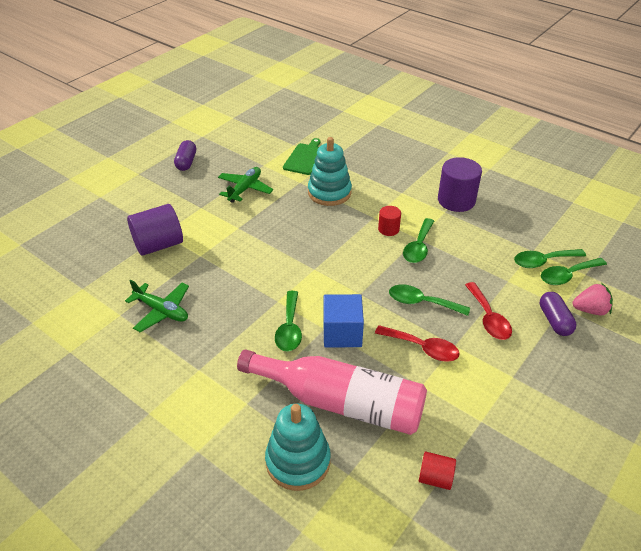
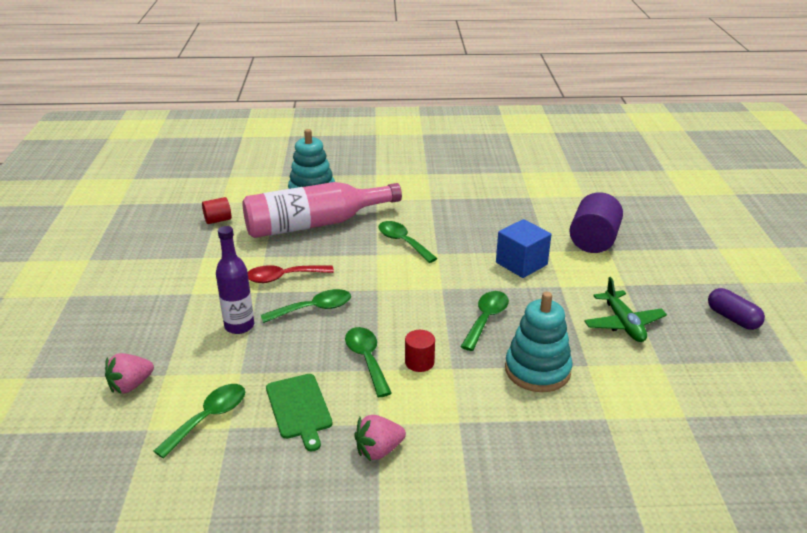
camera: 140 degrees right, 10 degrees down
green plane [125,279,189,332] -> none
green cutting board [283,138,321,175] -> green cutting board moved to [266,374,332,452]
blue cube [323,294,364,348] -> blue cube moved to [496,219,552,278]
purple cylinder [438,157,482,212] -> pink strawberry [354,415,406,461]
red spoon [465,282,512,340] -> purple bottle [216,226,254,334]
purple capsule [539,292,576,336] -> none
green spoon [541,258,607,285] -> green spoon moved to [460,291,509,351]

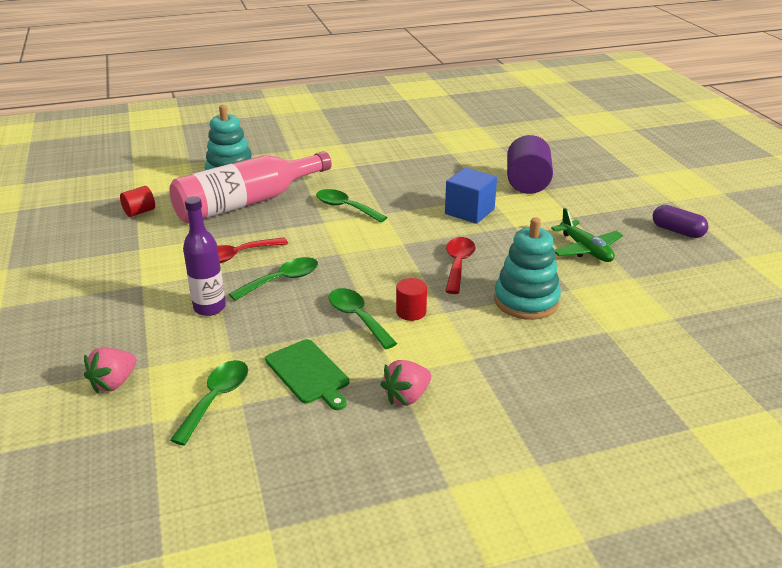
camera: 15 degrees left, 0 degrees up
green spoon [460,291,509,351] -> red spoon [445,237,475,294]

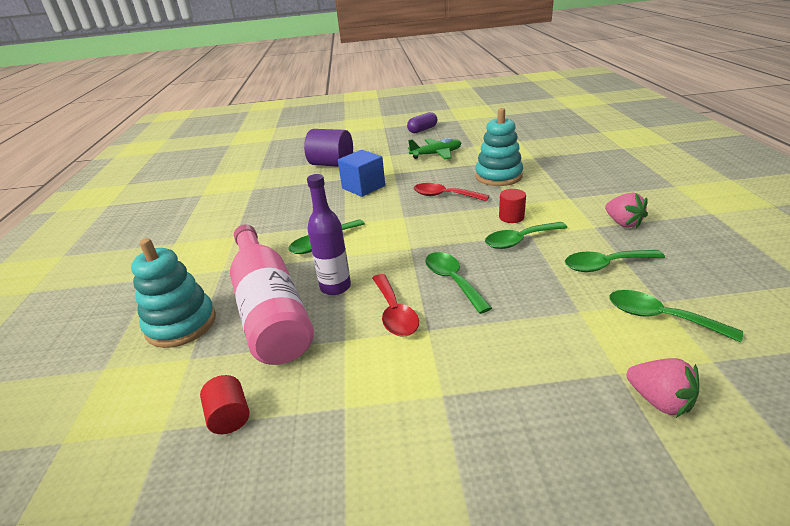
camera: 75 degrees left, 0 degrees up
purple bottle [183,196,226,316] -> purple bottle moved to [307,174,351,295]
green cutting board [265,339,349,410] -> green spoon [565,250,665,272]

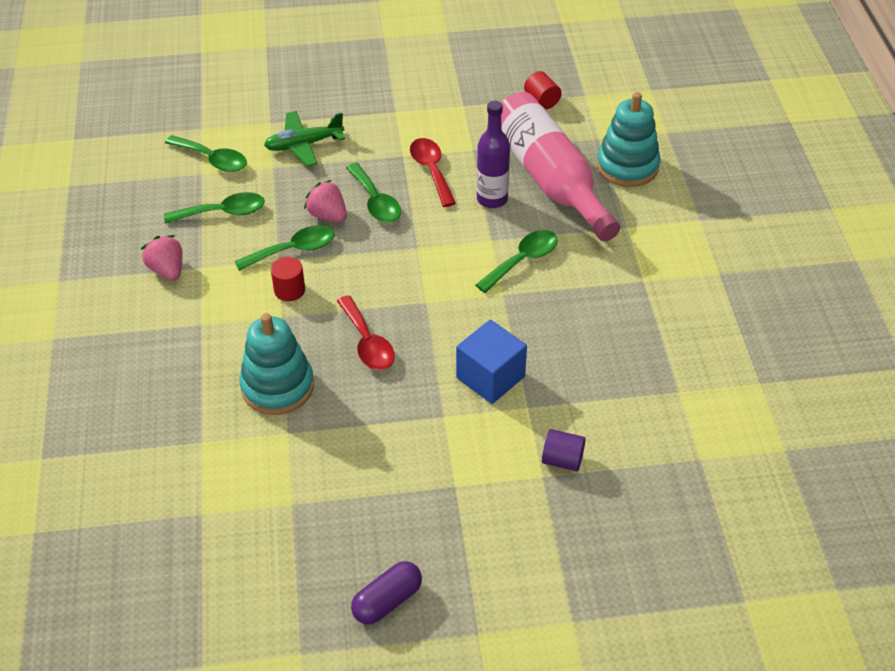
camera: 175 degrees right, 15 degrees up
purple cylinder [304,129,353,167] -> purple cylinder [542,429,586,471], size x0.54
green plane [408,138,461,160] -> green plane moved to [264,111,345,167]
red spoon [413,183,489,201] -> red spoon turned 45 degrees clockwise [337,295,395,370]
pink strawberry [627,358,699,418] -> pink strawberry moved to [304,180,347,222]

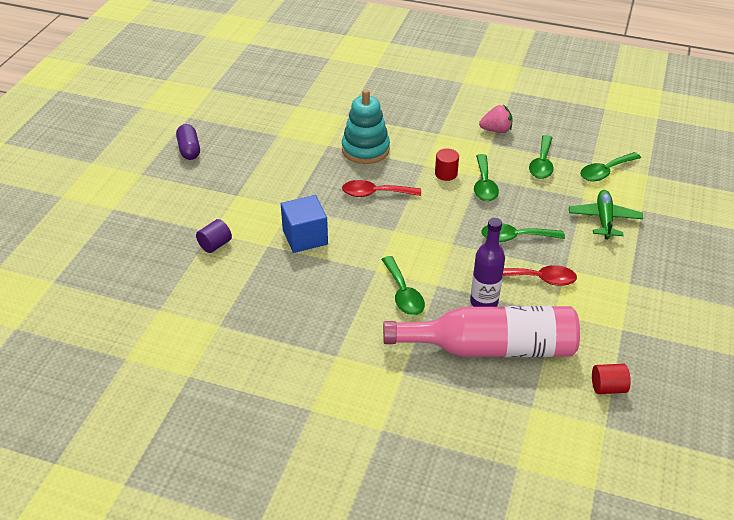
camera: 115 degrees right, 5 degrees down
pink strawberry [304,180,347,222] -> none
turquoise stacking toy [596,92,661,187] -> none

